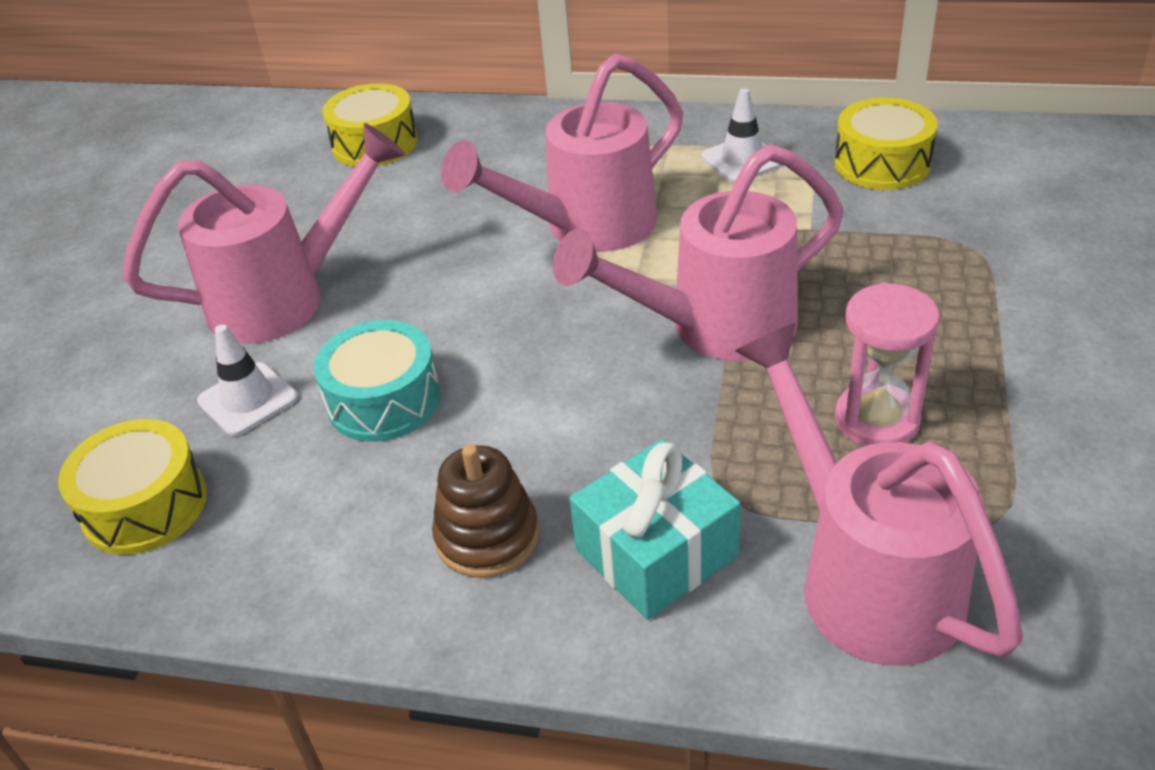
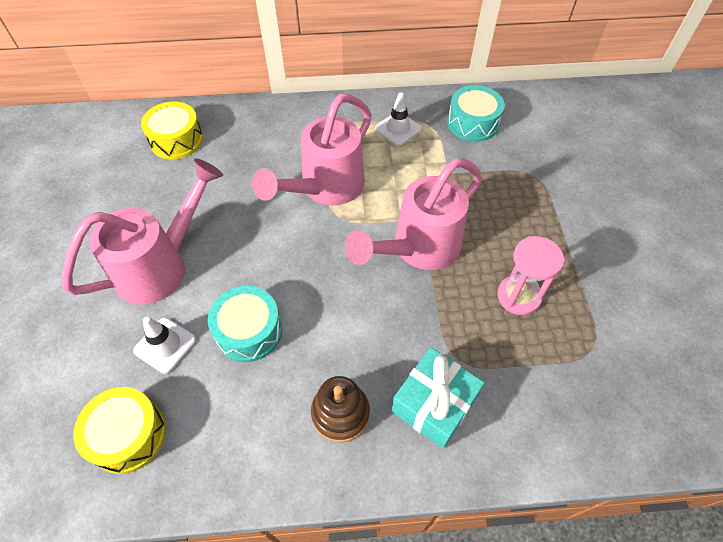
camera: 20 degrees left, 15 degrees up
pink watering can [735,323,1023,666] -> none
yellow drum [834,97,938,190] -> turquoise drum [447,85,505,142]

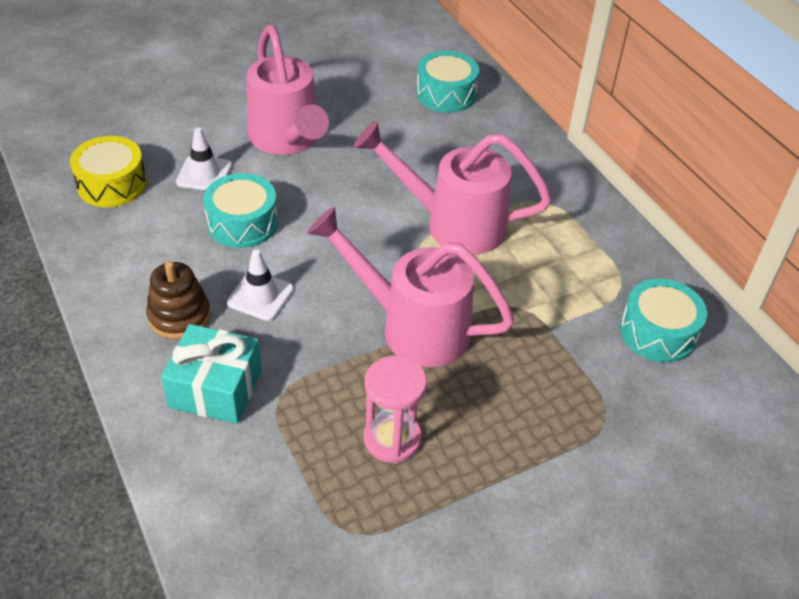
camera: 65 degrees right, 10 degrees down
pink watering can [62,158,223,305] -> pink watering can turned 45 degrees clockwise [247,25,329,155]
yellow drum [141,101,203,160] -> turquoise drum [416,51,479,112]
white traffic cone [375,92,422,146] -> white traffic cone moved to [227,249,294,321]

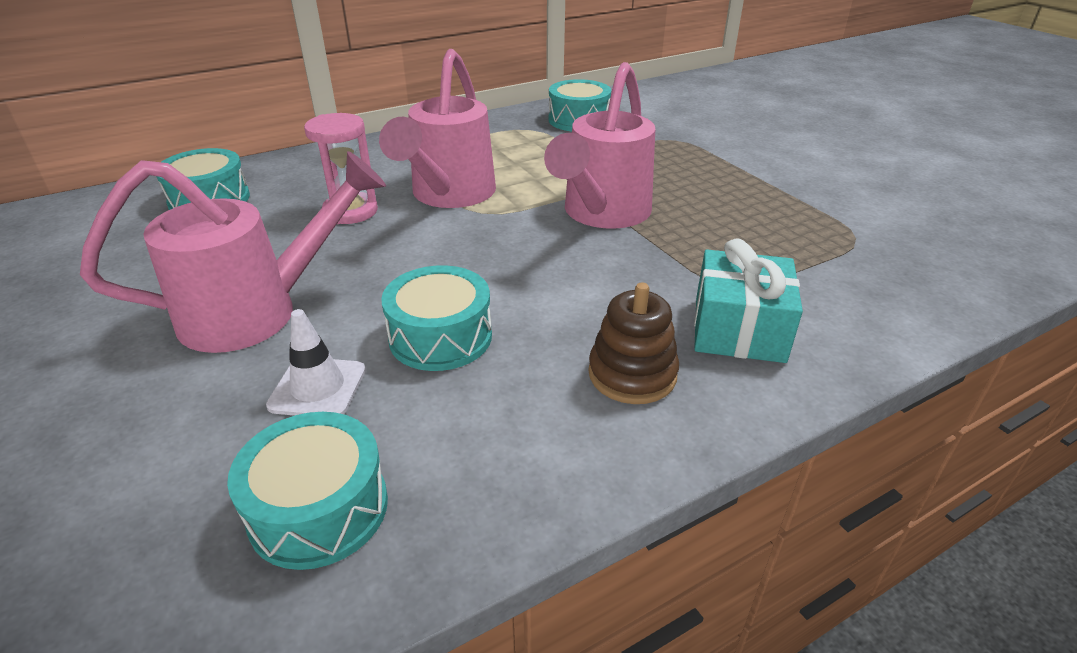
camera: 90 degrees left, 10 degrees down
yellow drum [70,136,147,207] -> turquoise drum [227,412,388,570]
white traffic cone [227,249,294,321] -> none
pink hourglass [364,356,427,463] -> pink hourglass moved to [304,113,378,224]

